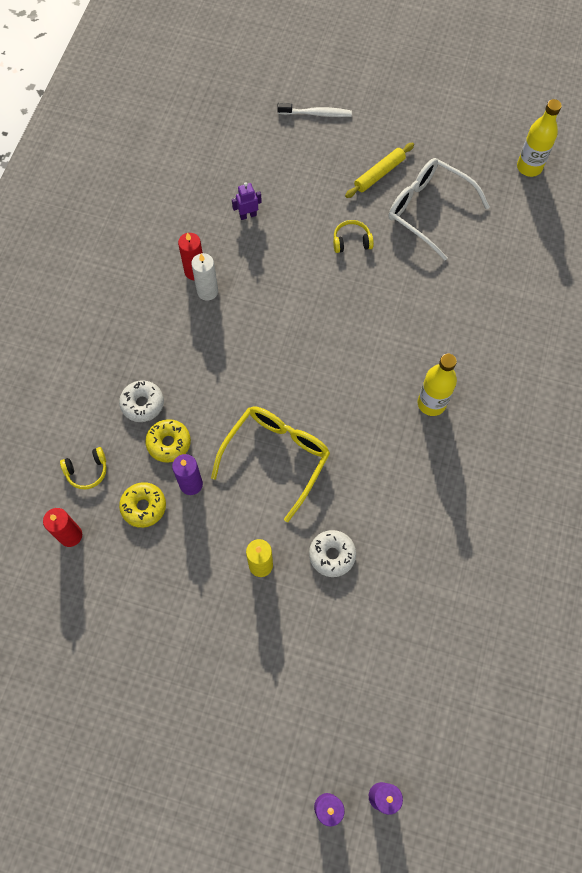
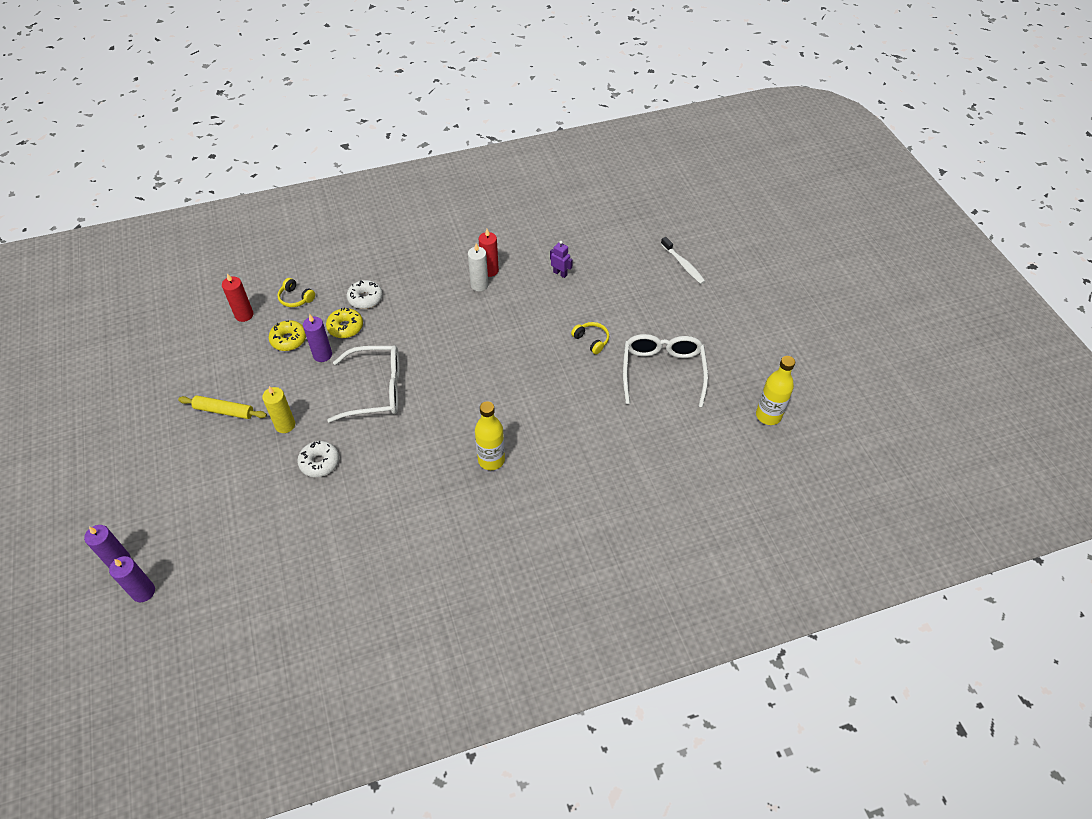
camera: 55 degrees right, 15 degrees down
yellow glasses [211,406,330,522] -> white glasses [327,346,400,423]
yellow rolling pin [345,142,414,198] -> yellow rolling pin moved to [178,396,267,419]

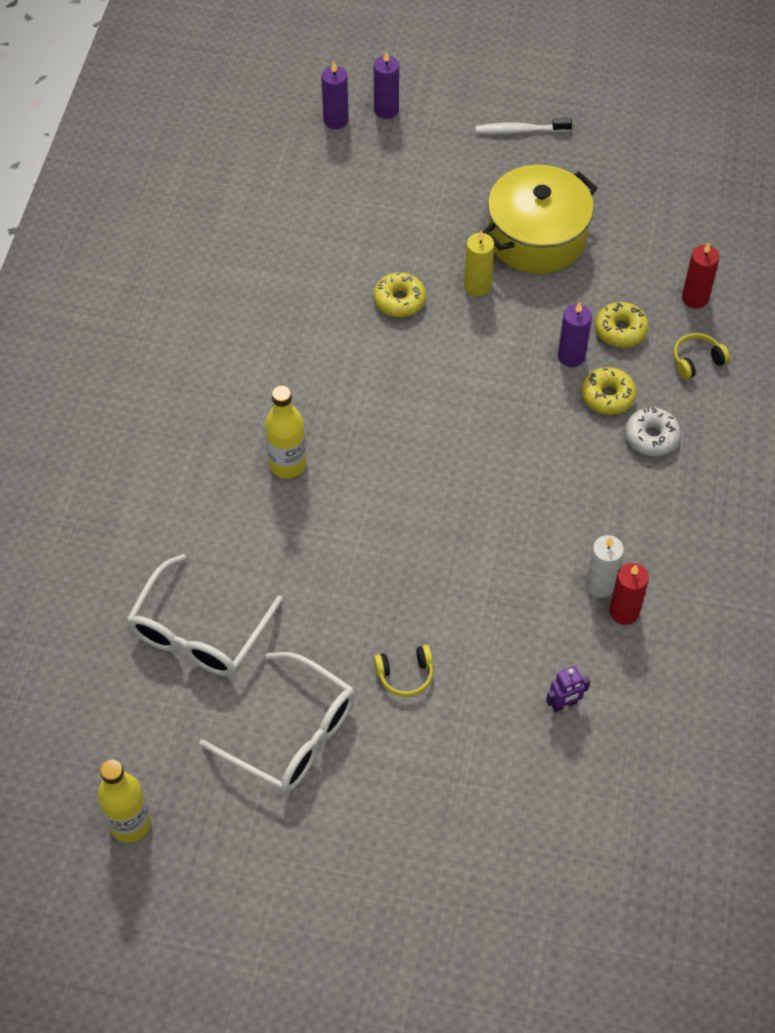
camera: 120 degrees right, 5 degrees up
yellow rolling pin [178,396,267,419] -> yellow pot [482,165,598,274]
white donut [297,441,339,477] -> yellow donut [373,272,426,317]
white glasses [327,346,400,423] -> white glasses moved to [126,554,283,676]
white toothbrush [661,237,705,284] -> white toothbrush moved to [475,118,572,134]

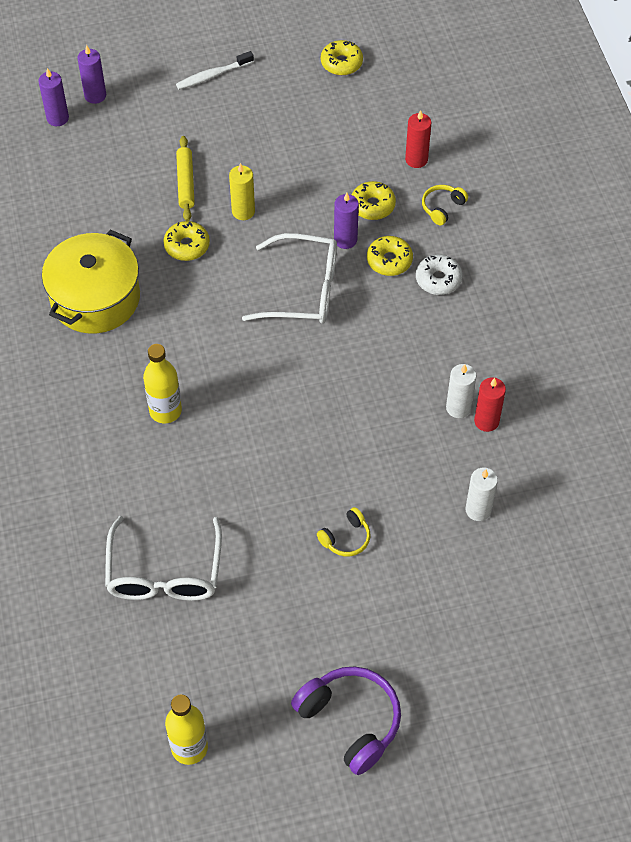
camera: 25 degrees left, 0 degrees up
white glasses [199,652,355,793] -> white glasses moved to [242,233,337,324]
yellow pot [482,165,598,274] -> yellow pot moved to [42,230,140,334]
purple robot [546,666,590,712] -> white candle [465,467,498,521]
none -> yellow rolling pin [176,136,195,221]
none -> purple headphones [291,666,401,775]
none -> yellow donut [321,40,363,75]

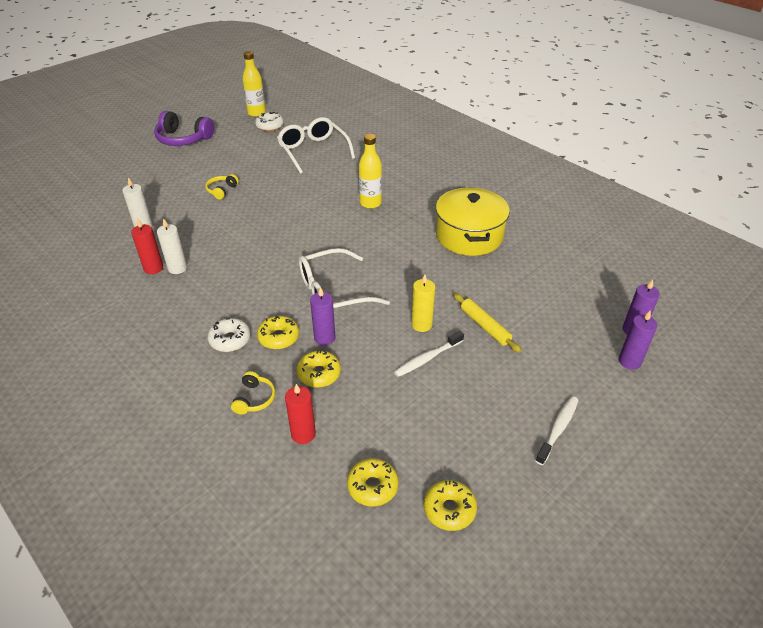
camera: 150 degrees right, 15 degrees down
yellow donut [164,221,210,261] -> yellow donut moved to [347,458,399,506]
none -> white donut [255,112,284,131]
none -> white toothbrush [394,331,464,377]

